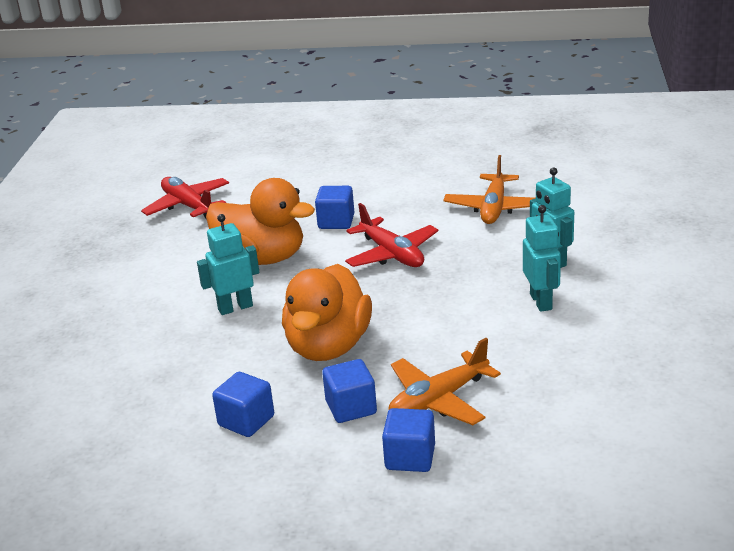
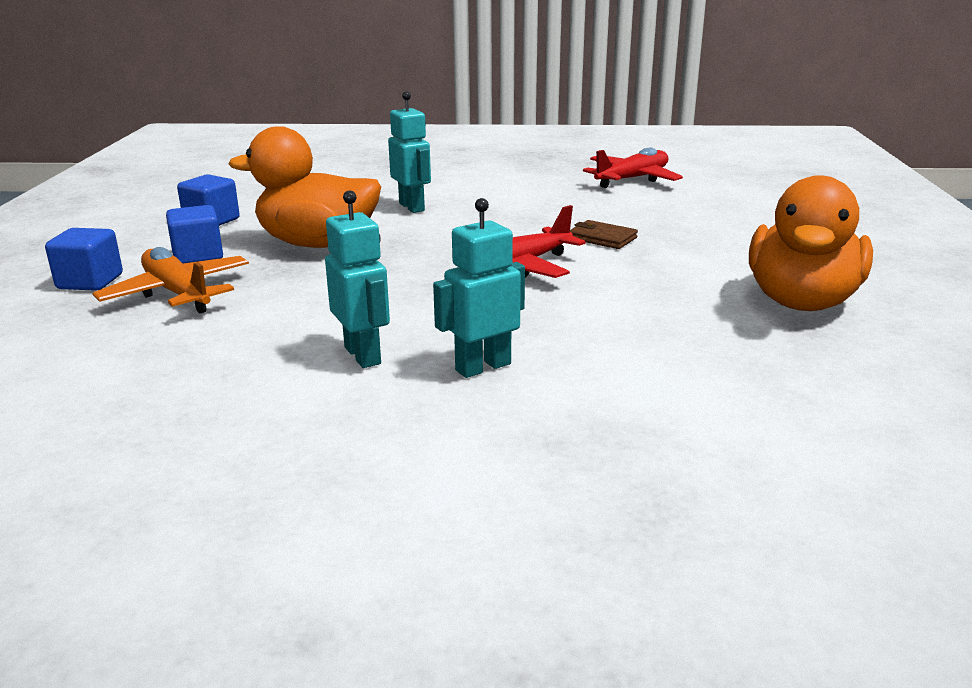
camera: 85 degrees right, 5 degrees down
orange duck [206,178,315,265] -> orange duck moved to [749,175,873,311]
blue cube [315,186,354,229] -> brown wallet [570,220,638,249]
orange plane [443,155,535,224] -> none
turquoise robot [523,205,561,312] -> turquoise robot turned 105 degrees counterclockwise [325,190,390,368]

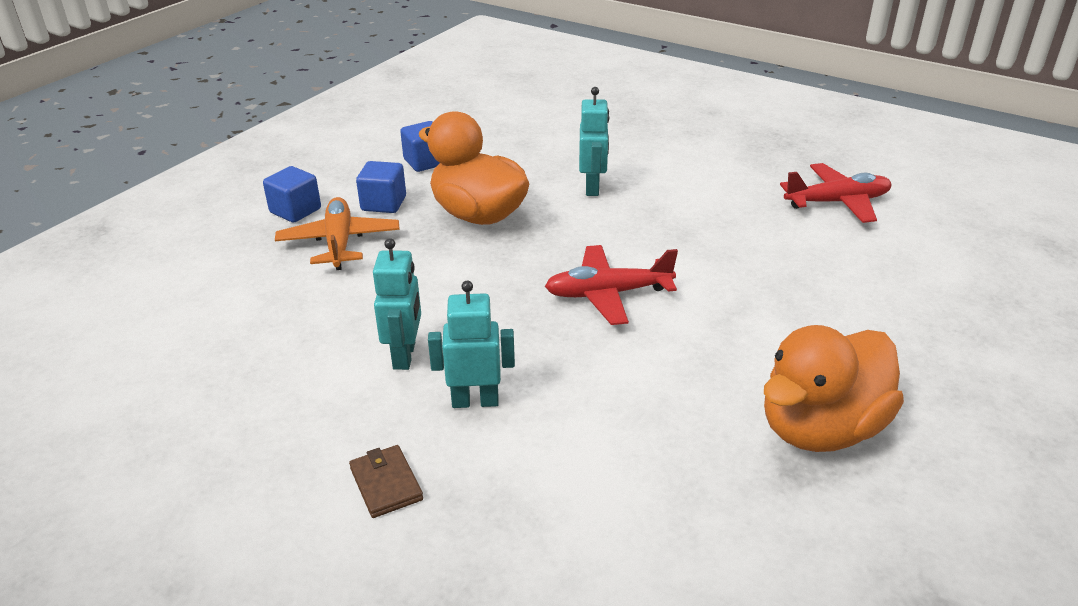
camera: 30 degrees right, 10 degrees up
brown wallet [570,220,638,249] -> brown wallet moved to [349,445,423,518]

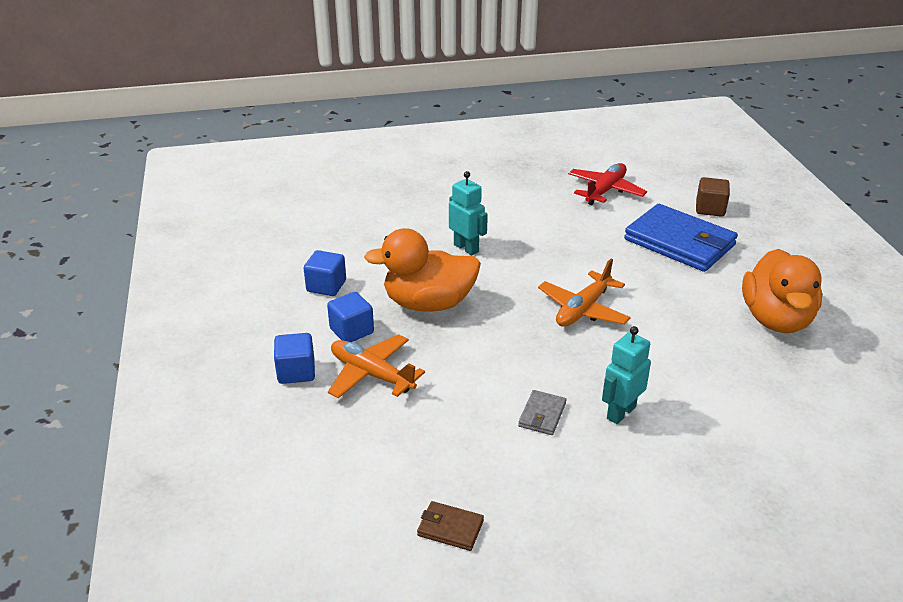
camera: 45 degrees left, 0 degrees up
brown wallet [349,445,423,518] -> brown wallet moved to [417,501,484,551]
turquoise robot [373,238,421,370] -> grey wallet [518,390,566,435]
red plane [545,245,678,325] -> orange plane [538,259,631,327]
none -> blue wallet [624,204,738,272]
none -> brown cube [696,177,730,217]

